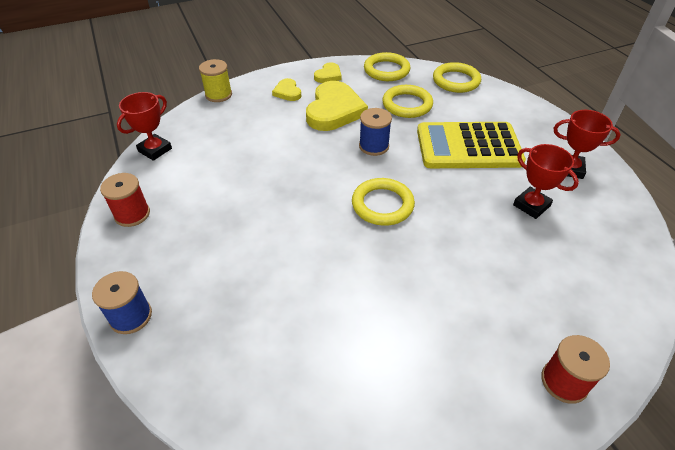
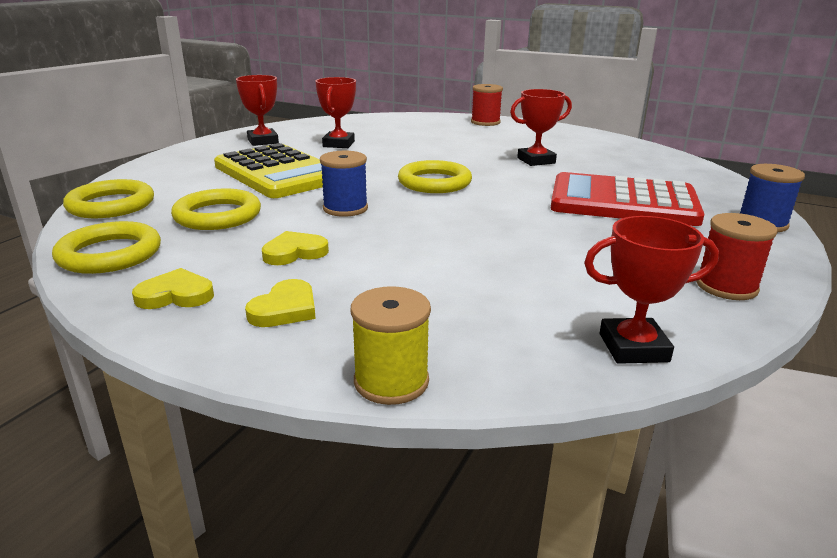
camera: 130 degrees left, 20 degrees down
yellow heart [306,81,368,131] -> yellow heart [262,231,329,265], size x0.49
none -> red trophy [510,89,572,166]
none -> red calculator [551,172,704,226]

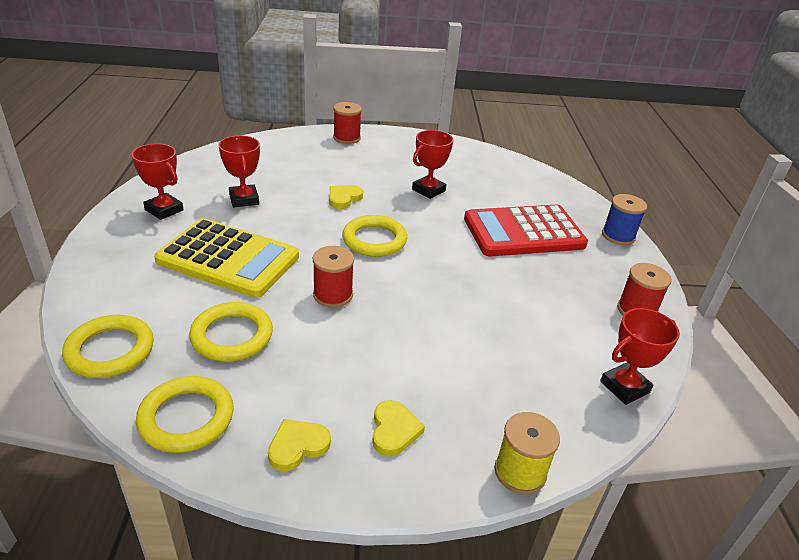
camera: 30 degrees left, 10 degrees up
yellow heart [262,231,329,265] -> yellow heart moved to [329,185,363,209]
blue spool [320,151,368,217] -> red spool [313,246,354,308]

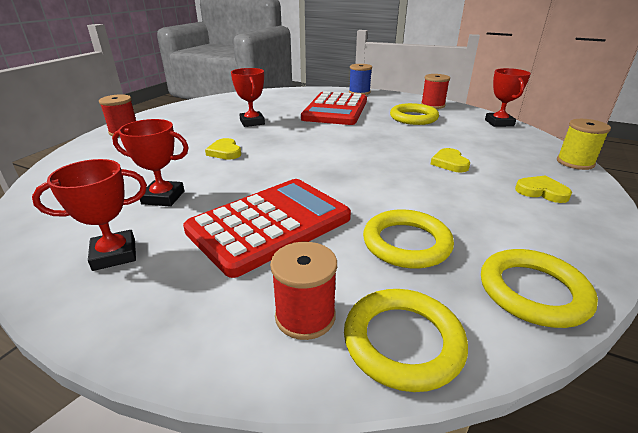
camera: 60 degrees left, 5 degrees down
yellow calculator [154,218,299,298] -> red calculator [183,179,351,278]
yellow heart [268,419,331,471] -> yellow heart moved to [431,148,470,172]
red spool [313,246,354,308] -> red spool moved to [270,242,337,340]
yellow ring [342,215,407,257] -> yellow ring moved to [390,103,439,125]

